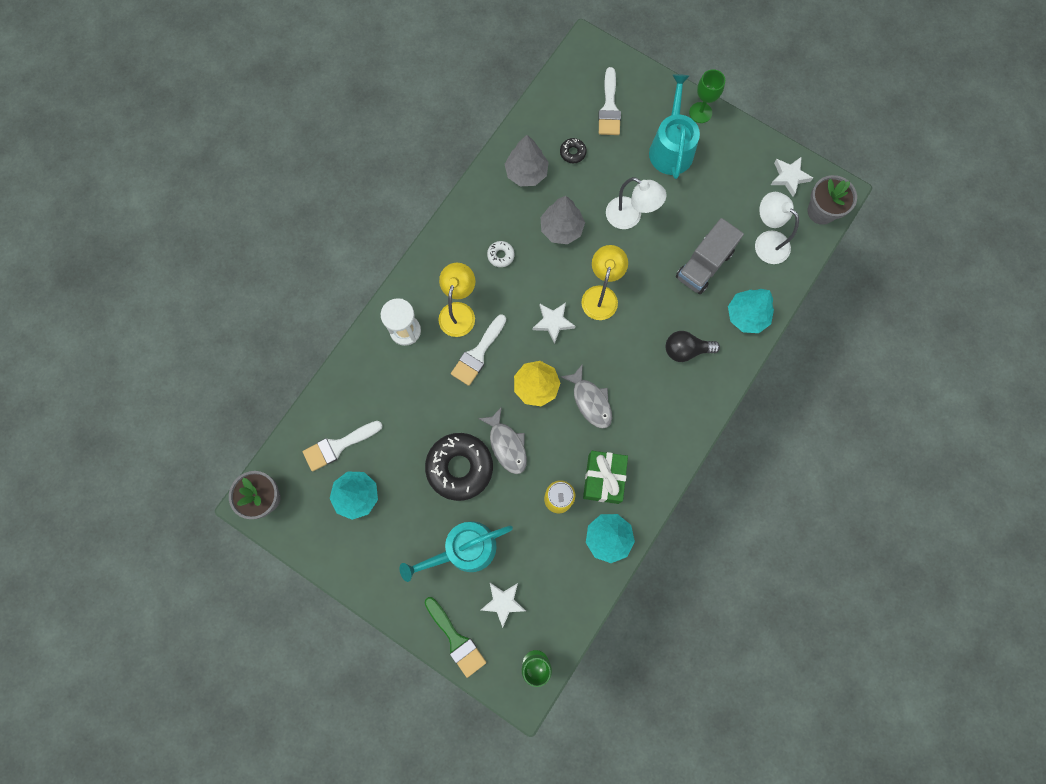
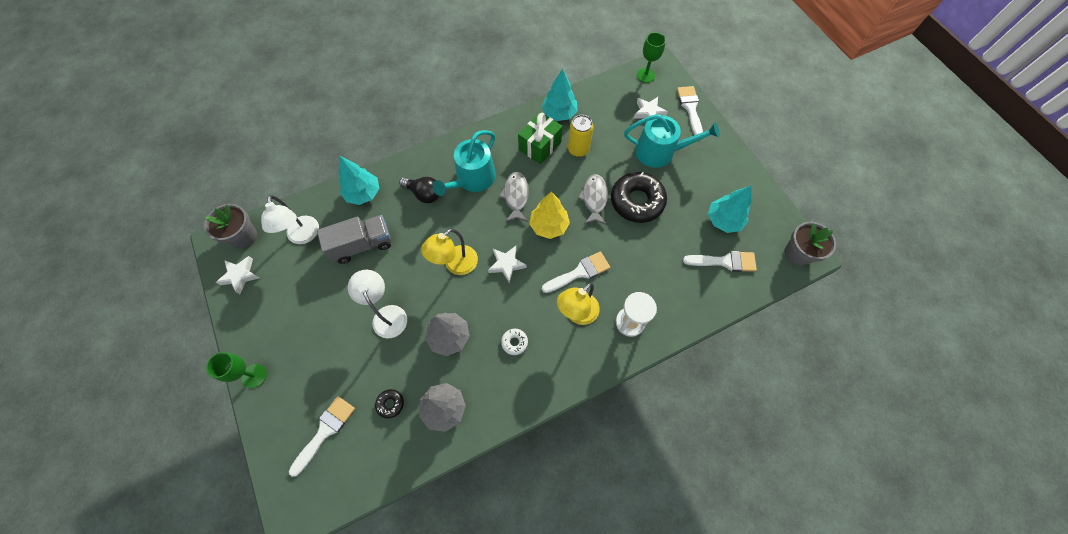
camera: 150 degrees left, 10 degrees down
green brush [425,597,486,678] -> white brush [677,86,703,135]
turquoise watering can [649,74,700,179] -> turquoise watering can moved to [433,130,496,196]

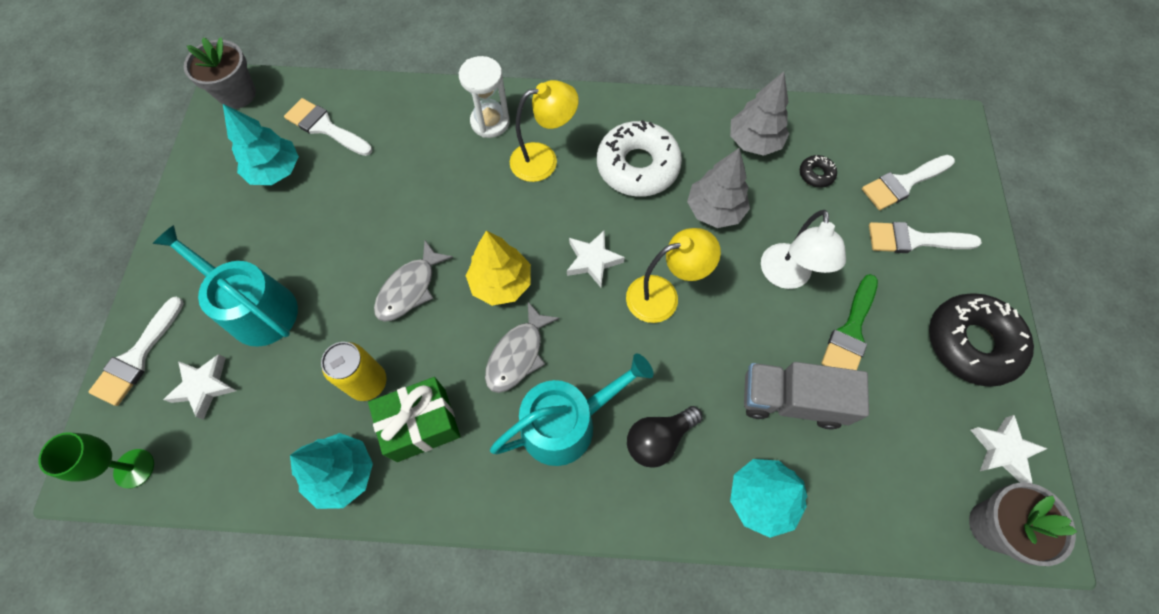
camera: 150 degrees left, 0 degrees up
green goblet [206,352,267,388] -> none
white lamp [261,195,319,244] -> none
black light bulb [399,177,439,203] -> black light bulb turned 90 degrees counterclockwise [627,406,702,468]
white donut [501,329,528,355] -> white donut [597,120,682,197], size x2.32
white brush [542,251,610,293] -> white brush moved to [869,222,982,253]
black donut [611,172,667,223] -> black donut moved to [929,293,1034,387]
none -> green brush [821,274,878,370]

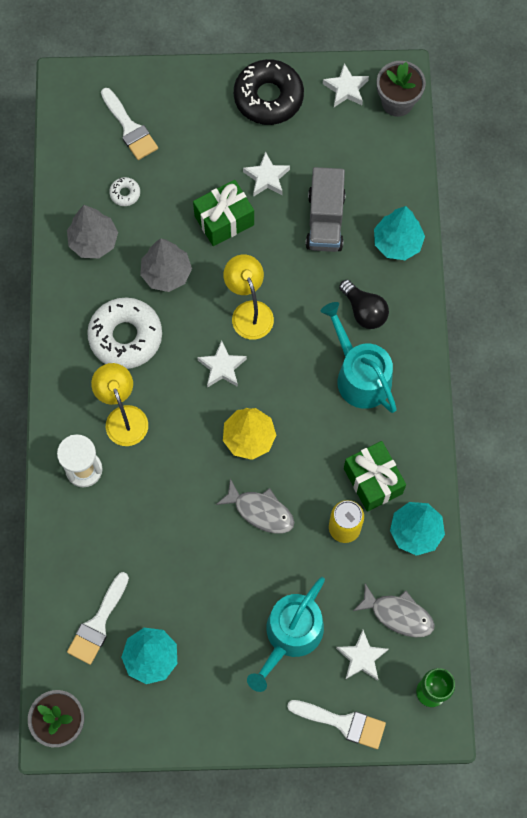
camera: 95 degrees left, 5 degrees up
grey fish [485,302,560,393] -> grey fish moved to [353,584,435,638]
white lamp [761,210,846,289] -> green gift [193,180,254,246]
black donut [800,155,837,188] -> white donut [109,177,140,206]
green brush [821,274,878,370] -> white star [243,151,290,197]
white brush [869,222,982,253] -> none

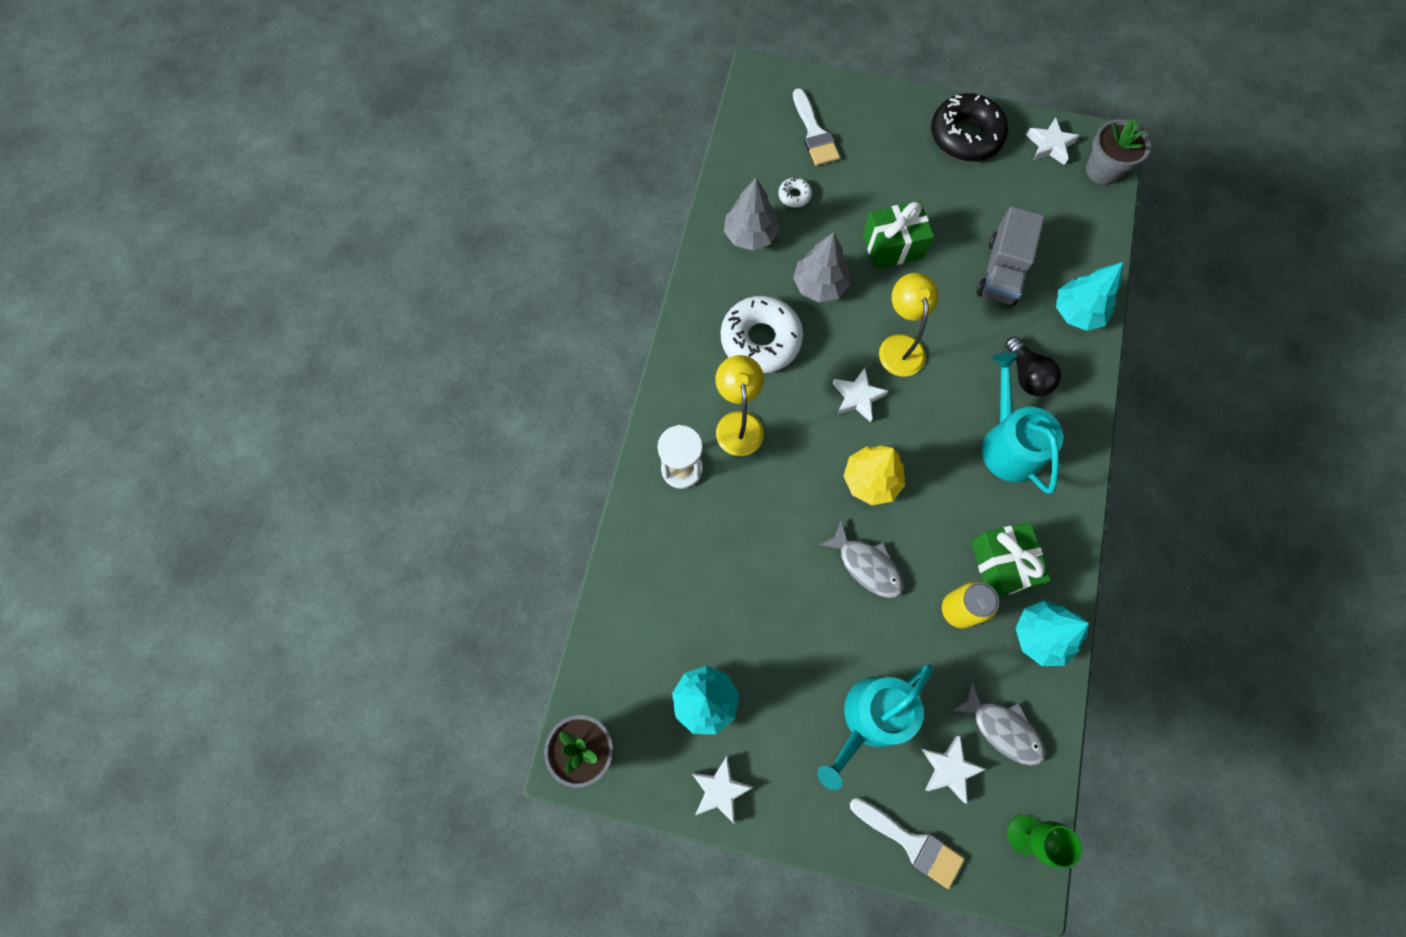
camera: 15 degrees right, 0 degrees up
white brush [67,572,129,665] -> none
white star [243,151,290,197] -> white star moved to [692,756,754,823]

